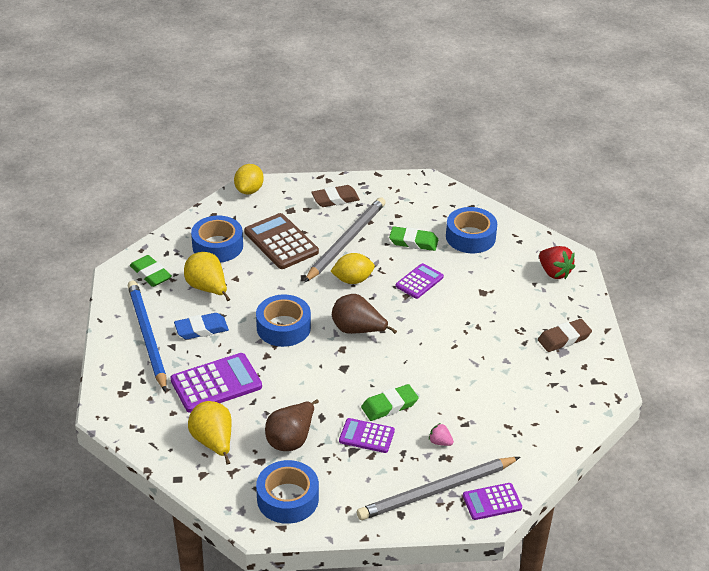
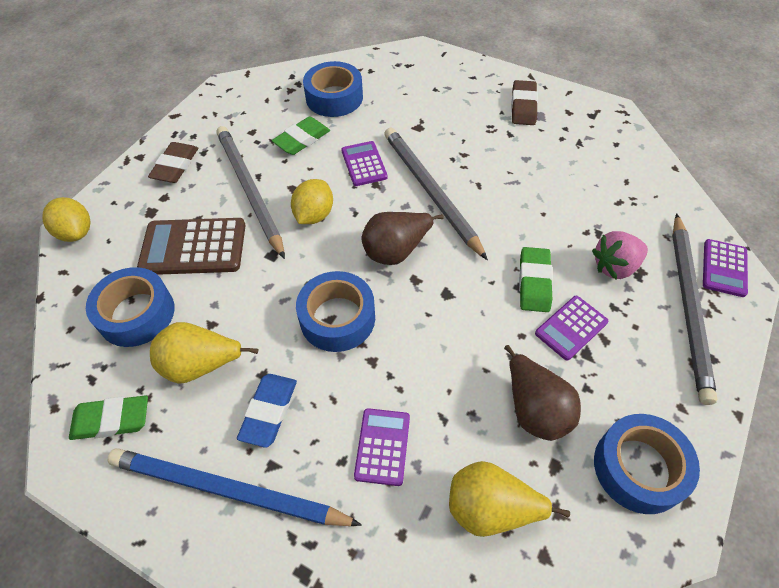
camera: 55 degrees left, 15 degrees up
purple calculator [170,353,262,413] -> purple calculator [354,408,410,486], size x0.60
pink strawberry [429,423,454,446] -> pink strawberry [592,231,648,280], size x1.78
red strawberry [539,246,575,279] -> none
none -> grey pencil [384,128,488,260]

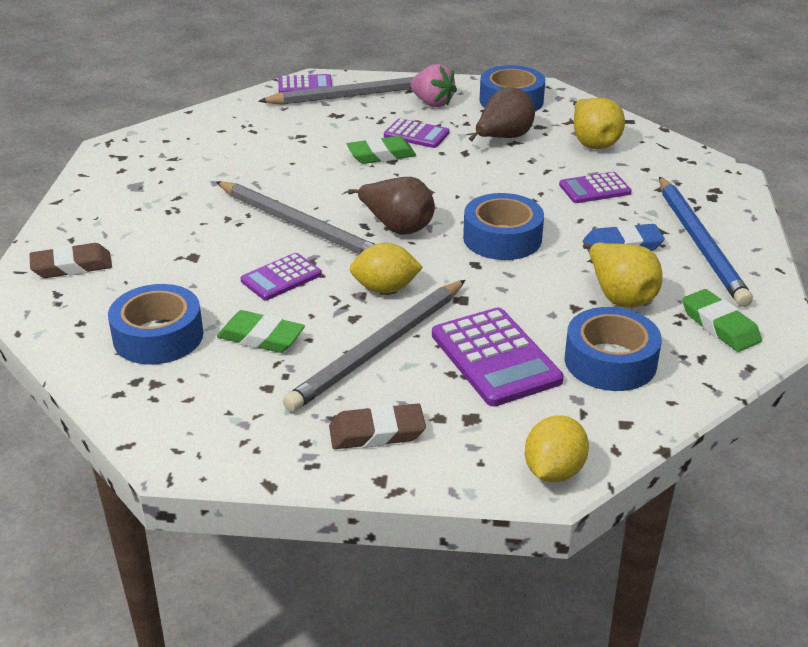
camera: 115 degrees left, 20 degrees down
brown calculator [137,218,246,275] -> purple calculator [432,307,564,406]
grey pencil [384,128,488,260] -> grey pencil turned 90 degrees counterclockwise [216,181,375,254]
brown eraser [511,80,538,125] -> brown eraser moved to [29,243,112,278]
pink strawberry [592,231,648,280] -> pink strawberry moved to [410,64,457,107]

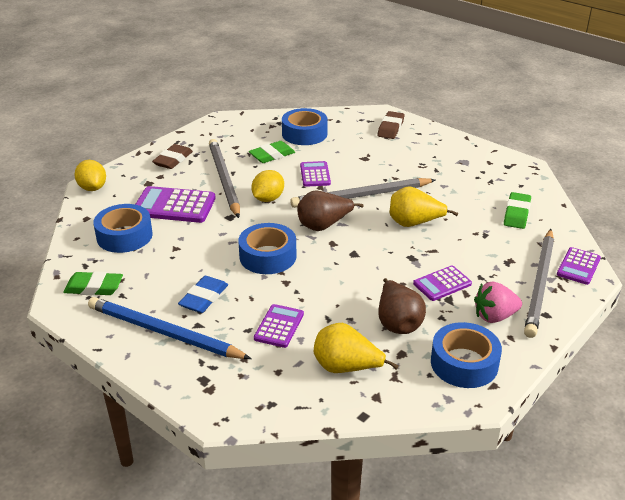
camera: 125 degrees right, 0 degrees up
green eraser [347,136,416,164] -> green eraser moved to [504,192,531,229]
yellow pear [583,243,663,307] -> yellow pear moved to [389,186,458,227]

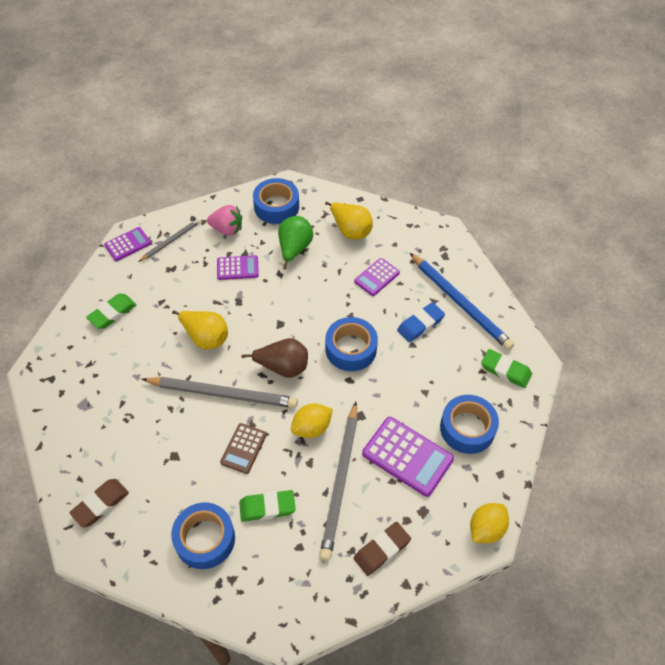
camera: 155 degrees left, 20 degrees up
yellow lemon [74,160,106,191] -> yellow lemon turned 45 degrees clockwise [470,503,509,543]
purple calculator [300,161,331,187] -> brown calculator [220,423,267,474]
brown pear [378,278,426,334] -> green pear [278,216,313,269]
grey pencil [524,229,554,338] -> grey pencil [138,219,200,262], size x0.55

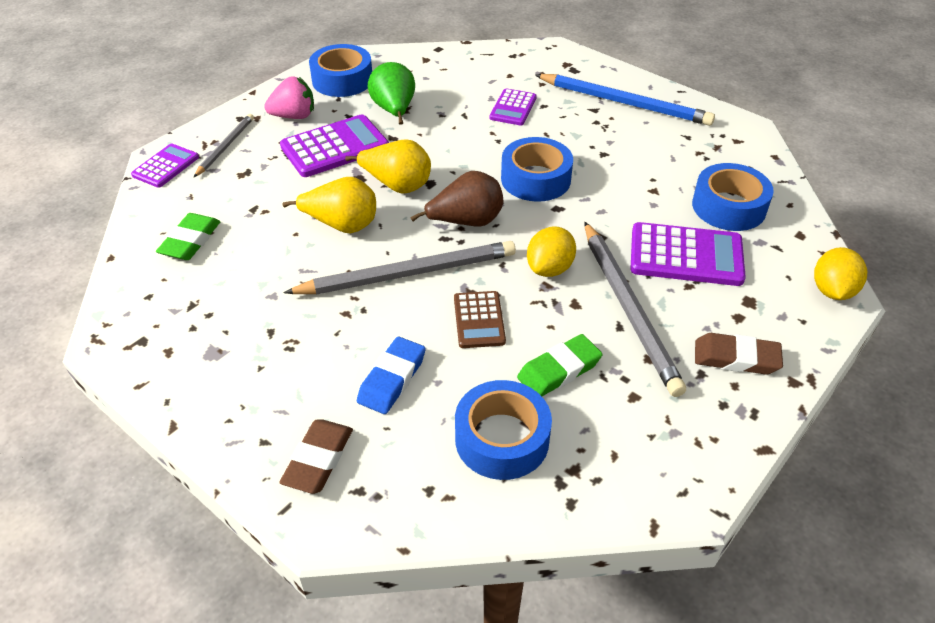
camera: 25 degrees left, 10 degrees down
purple calculator [217,255,259,280] -> purple calculator [280,114,389,177], size x1.66
yellow pear [325,201,373,240] -> yellow pear moved to [345,139,431,194]
brown eraser [354,522,411,576] -> brown eraser turned 75 degrees clockwise [695,333,783,374]
blue eraser [397,302,445,342] -> blue eraser moved to [357,337,426,414]
green eraser [481,349,532,388] -> none

